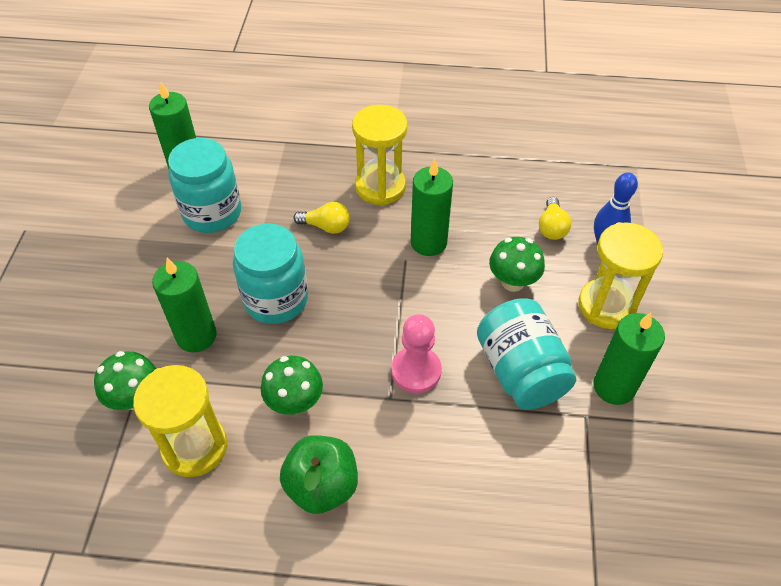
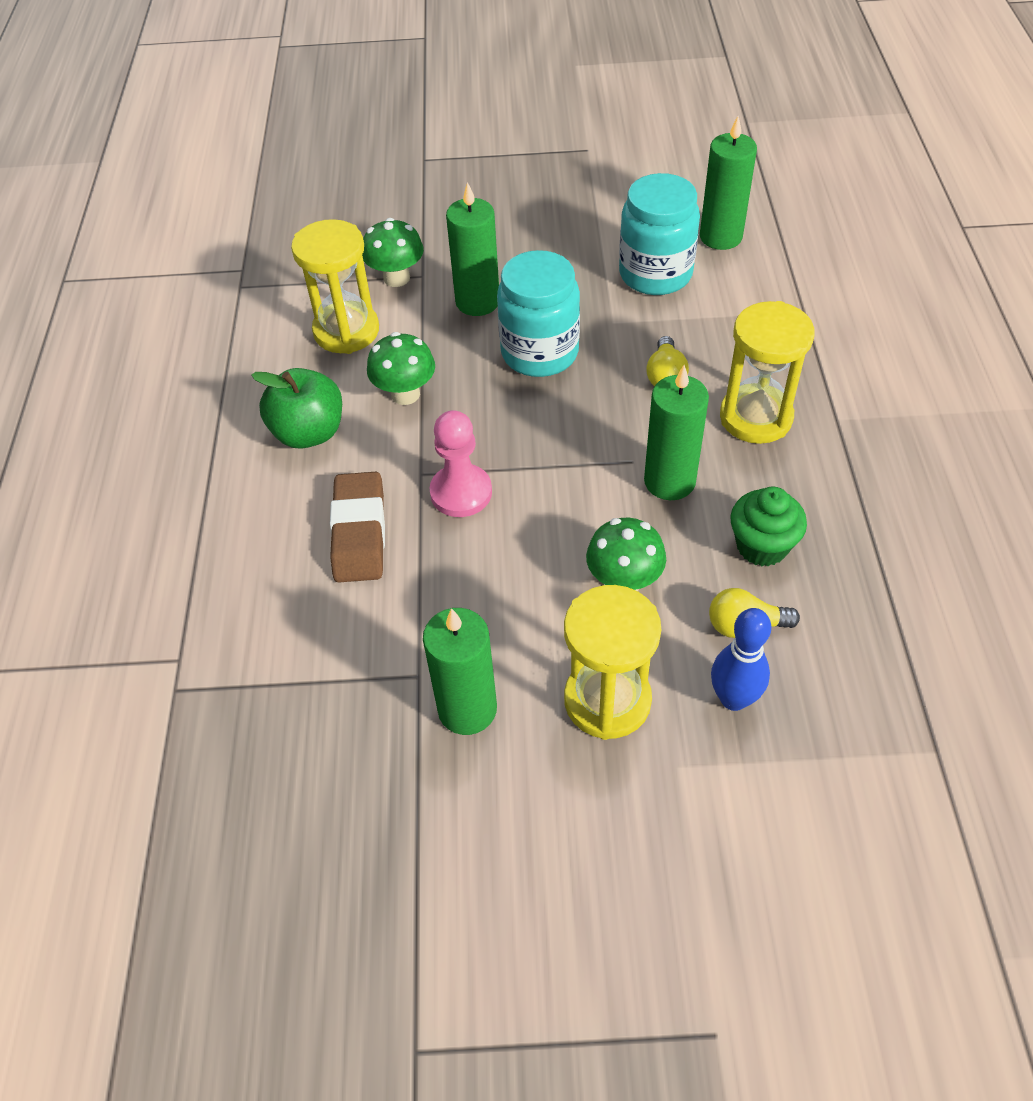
camera: 85 degrees right, 0 degrees up
turquoise jar [477,298,576,410] -> none
none -> brown eraser [330,472,385,583]
none -> green cupcake [730,486,807,566]

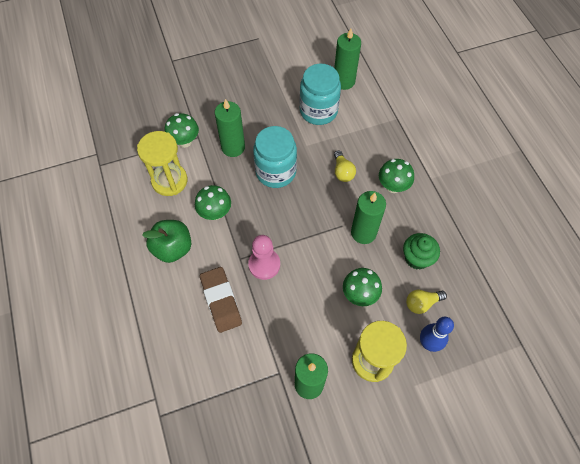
camera: 20 degrees left, 10 degrees up
yellow hourglass [720,301,815,444] -> green mushroom [379,159,414,193]

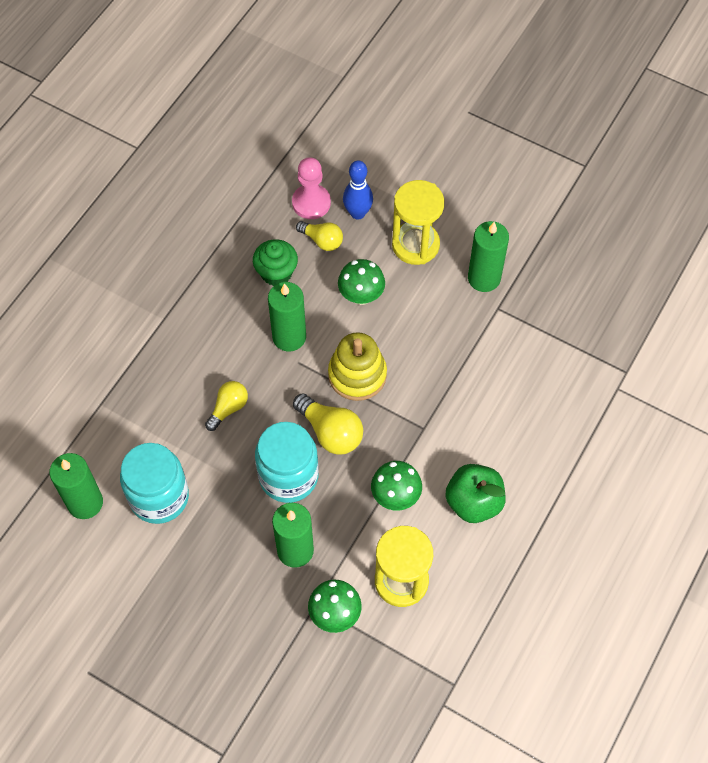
camera: 130 degrees left, 0 degrees up
brown eraser [200,267,242,333] -> none
pink pawn [248,235,280,280] -> pink pawn moved to [292,157,331,219]
green mushroom [379,159,414,193] -> none
none -> yellow light bulb [293,393,363,455]
none -> yellow stacking toy [328,332,387,401]

